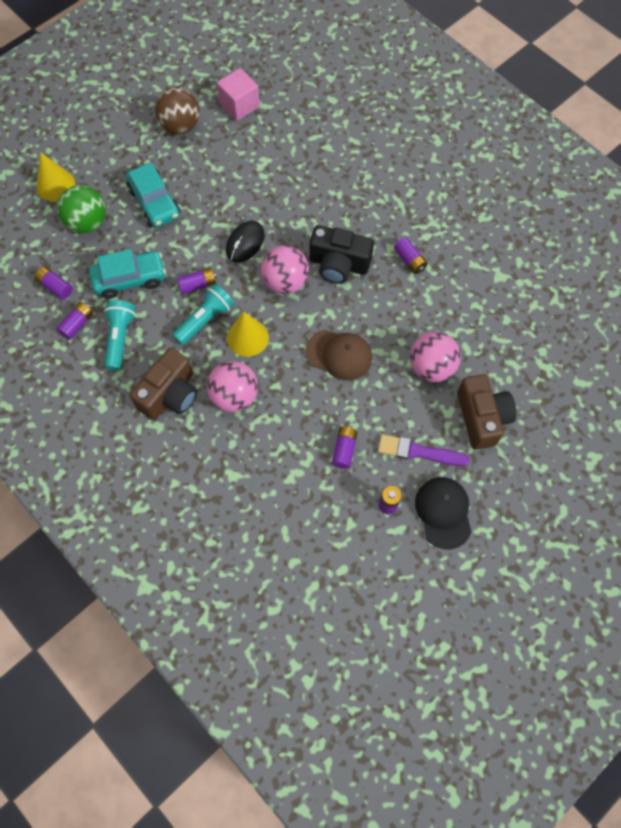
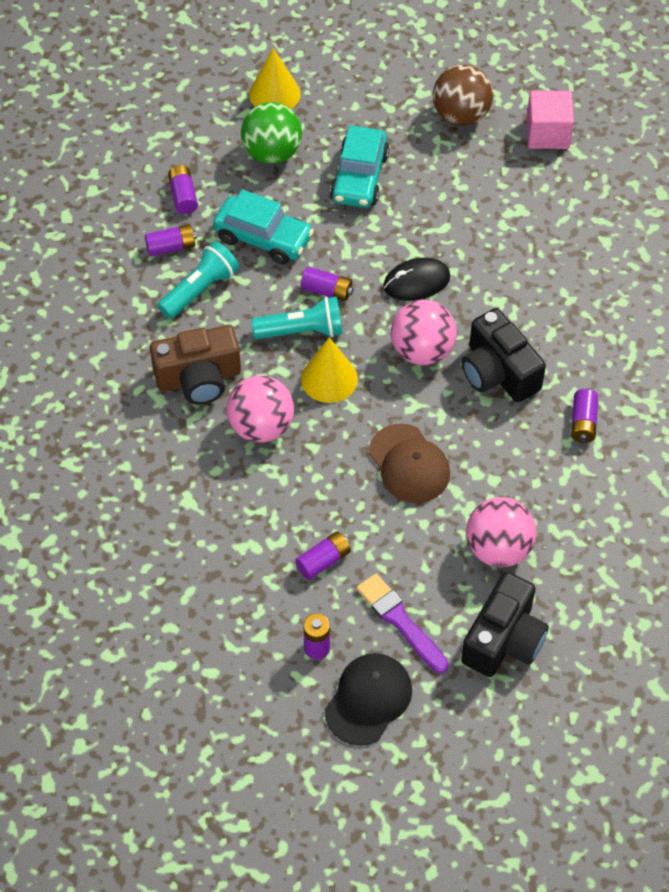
camera: 40 degrees right, 10 degrees down
brown camera [457,374,517,450] -> black camera [461,572,549,677]

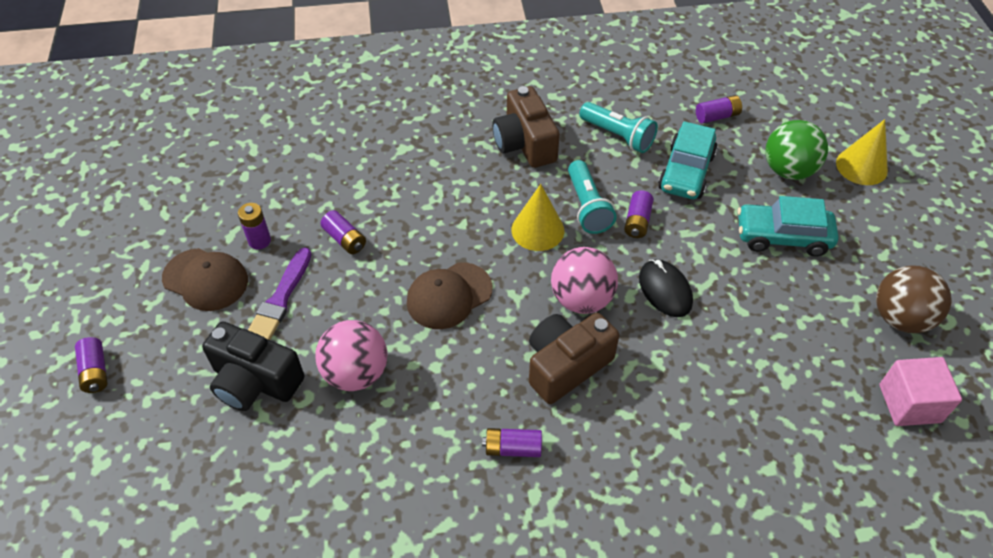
camera: 85 degrees right, 5 degrees down
purple battery [145,224,197,257] -> purple battery moved to [75,337,108,393]
pink ball [227,376,294,443] -> none
black cap [325,653,412,746] -> brown cap [162,248,248,311]
purple brush [356,573,449,673] -> purple brush turned 150 degrees clockwise [248,247,312,340]
black camera [462,308,546,402] -> brown camera [529,313,619,404]

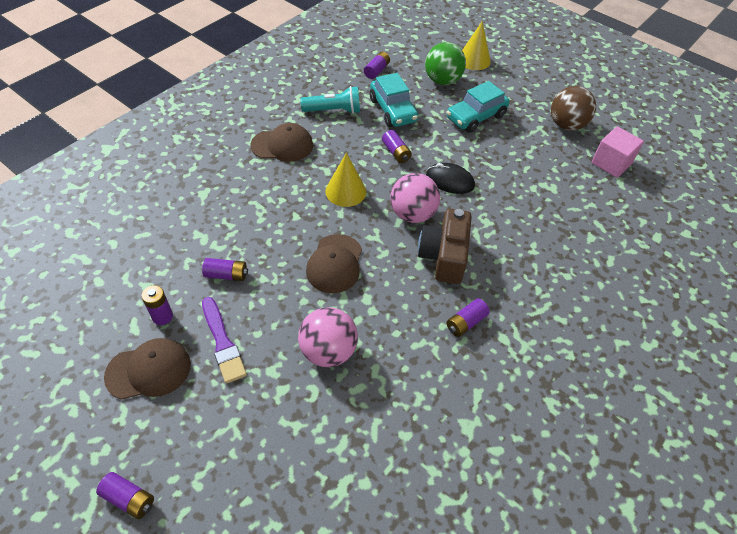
camera: 45 degrees left, 0 degrees up
black camera [202,322,304,411] -> none
brown camera [492,86,560,168] -> brown cap [250,123,313,162]
turquoise flashlight [568,160,617,234] -> none

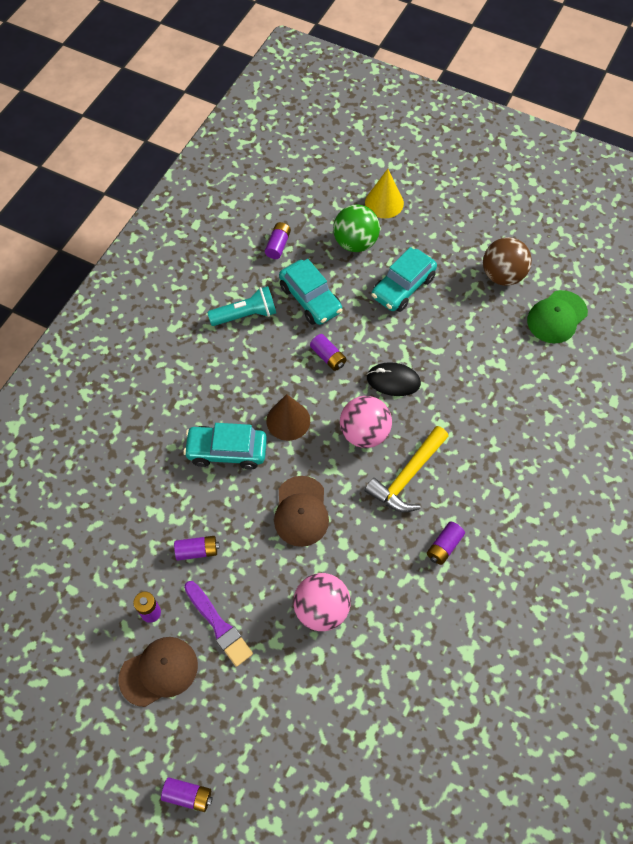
camera: 10 degrees left, 10 degrees up
brown cap [250,123,313,162] -> none
yellow cone [325,152,366,207] -> brown cone [266,394,310,441]
brown camera [418,209,472,284] -> yellow hammer [365,426,449,512]
pink cube [591,126,644,178] -> green cap [527,290,588,343]
none -> turquoise car [183,423,267,470]

